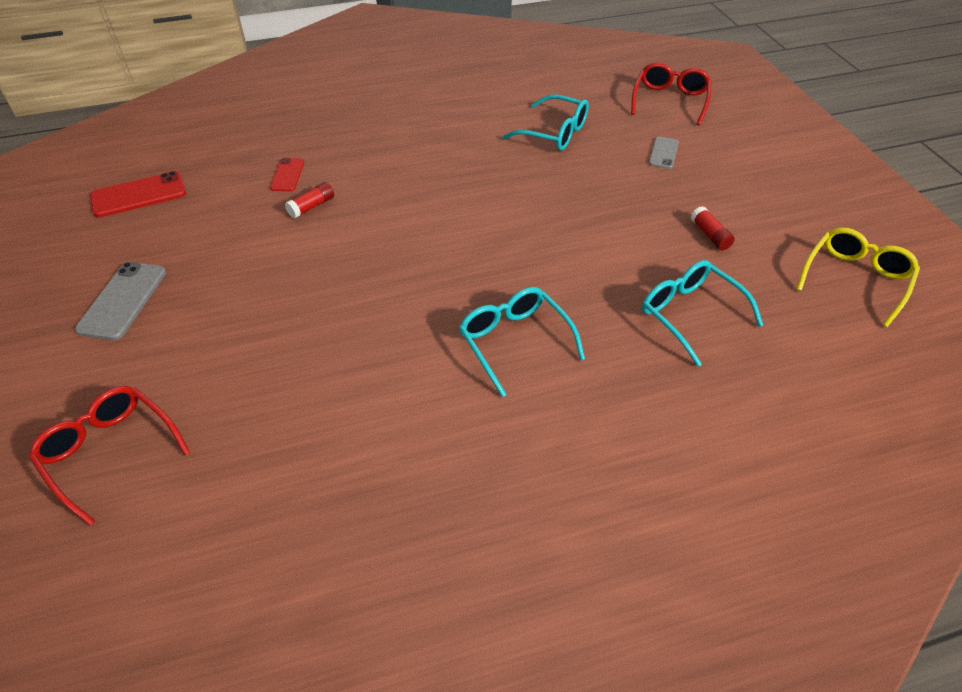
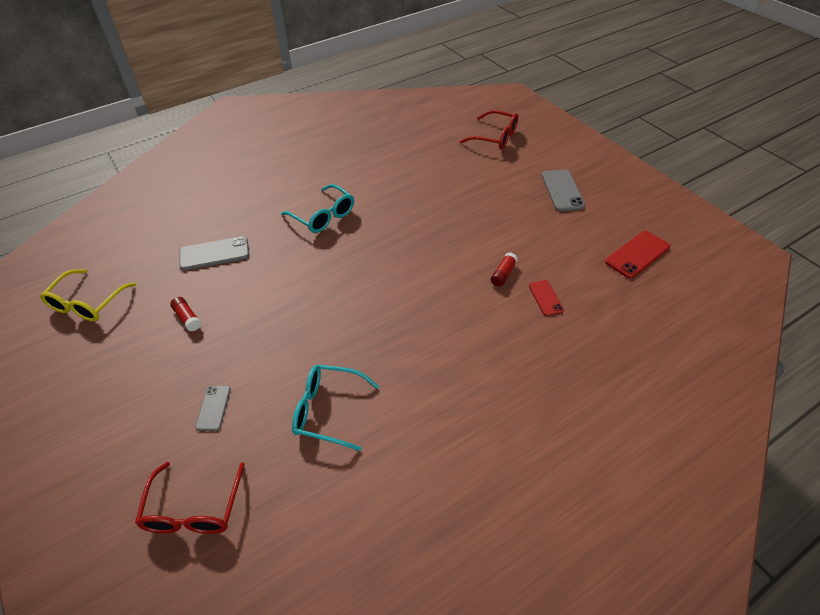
camera: 165 degrees right, 0 degrees up
turquoise glasses [642,260,763,367] -> grey phone [179,236,250,270]

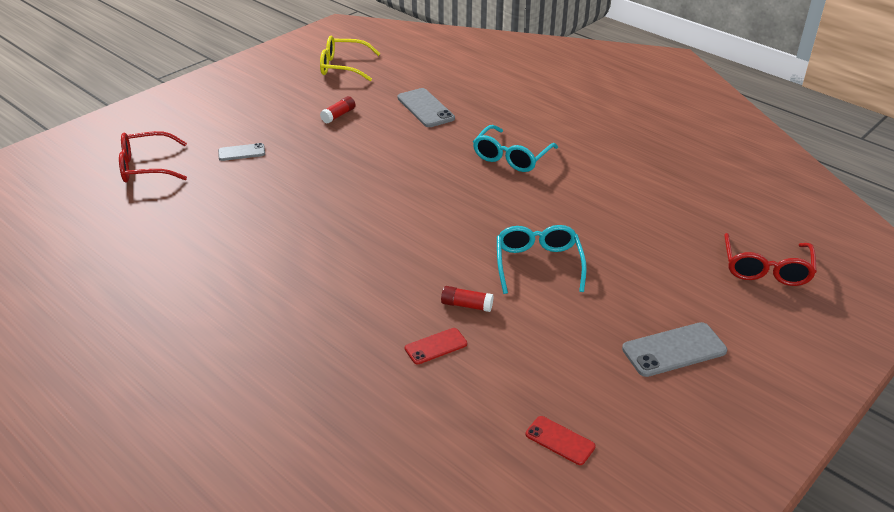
camera: 75 degrees right, 10 degrees down
turquoise glasses [292,365,379,451] -> turquoise glasses moved to [497,225,587,294]
red phone [605,231,670,279] -> red phone [525,416,596,465], size x0.61

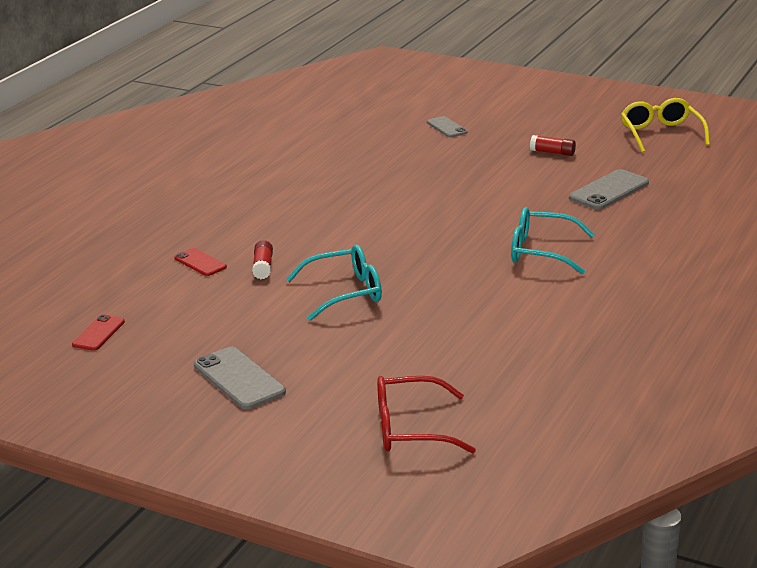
camera: 75 degrees right, 10 degrees down
red glasses [119,131,187,183] -> none

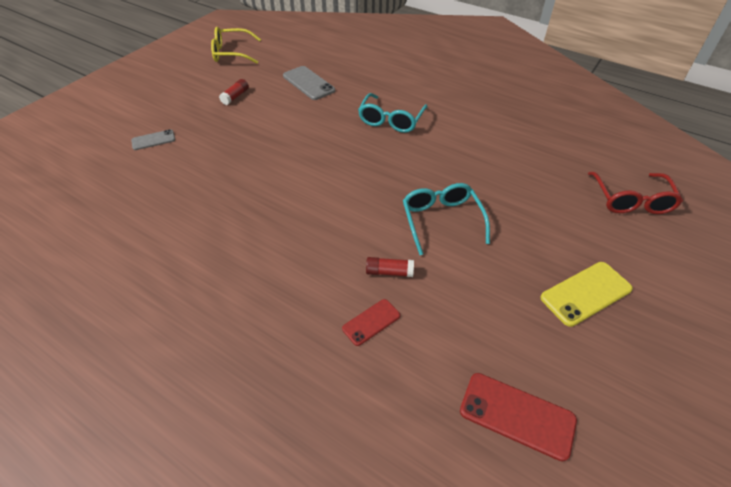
camera: 85 degrees left, 20 degrees up
red phone [72,314,125,351] -> red phone [460,373,577,462], size x1.64
grey phone [194,347,286,410] -> yellow phone [540,262,633,327]

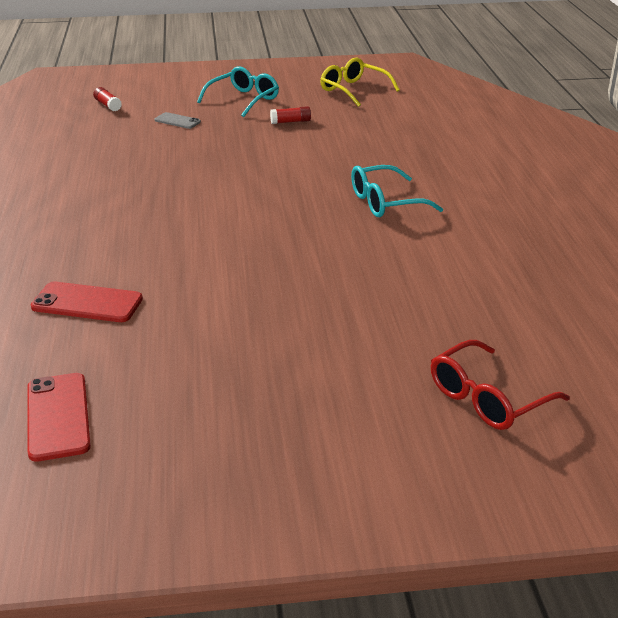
camera: 50 degrees right, 15 degrees down
grey phone [283,66,335,100] -> none
red phone [342,299,400,346] -> red phone [31,281,143,322], size x1.64
red glue stick [366,257,414,277] -> red glue stick moved to [93,87,122,112]
turquoise glasses [403,183,490,255] -> turquoise glasses moved to [197,66,279,117]
yellow phone [540,262,633,327] -> none

